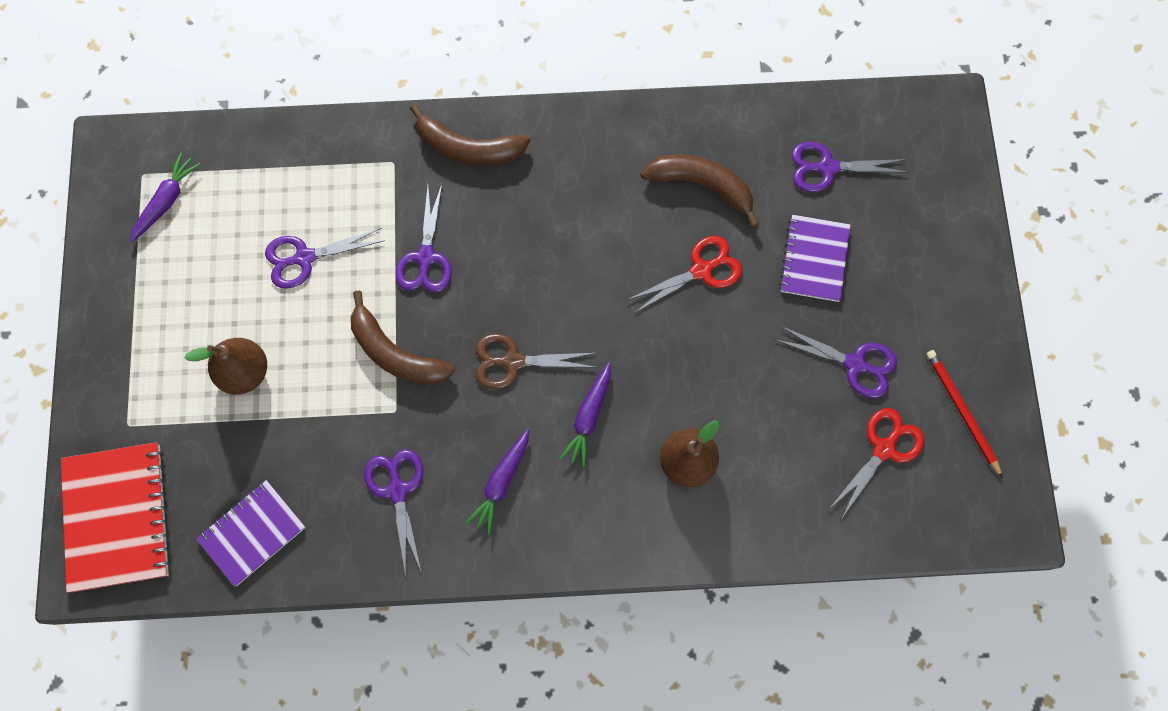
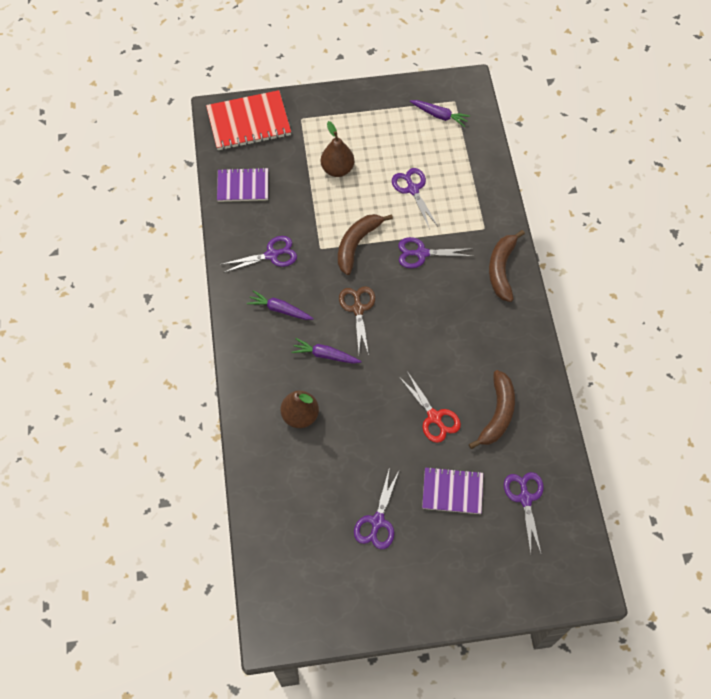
camera: 85 degrees right, 10 degrees down
purple notebook [196,480,306,587] -> purple notebook turned 45 degrees counterclockwise [217,167,268,202]
red scissors [830,408,925,519] -> none
red pencil [926,350,1003,478] -> none

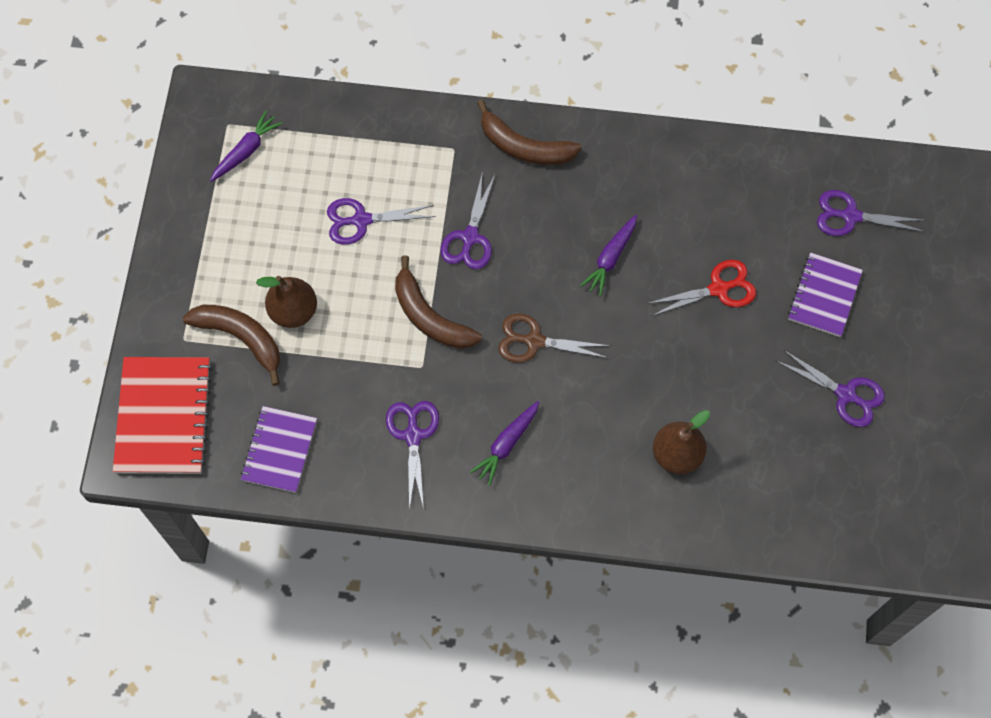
camera: 75 degrees left, 5 degrees up
purple carrot [291,338,362,364] -> purple carrot moved to [580,215,637,296]
brown banana [469,370,515,449] -> brown banana moved to [183,305,280,386]

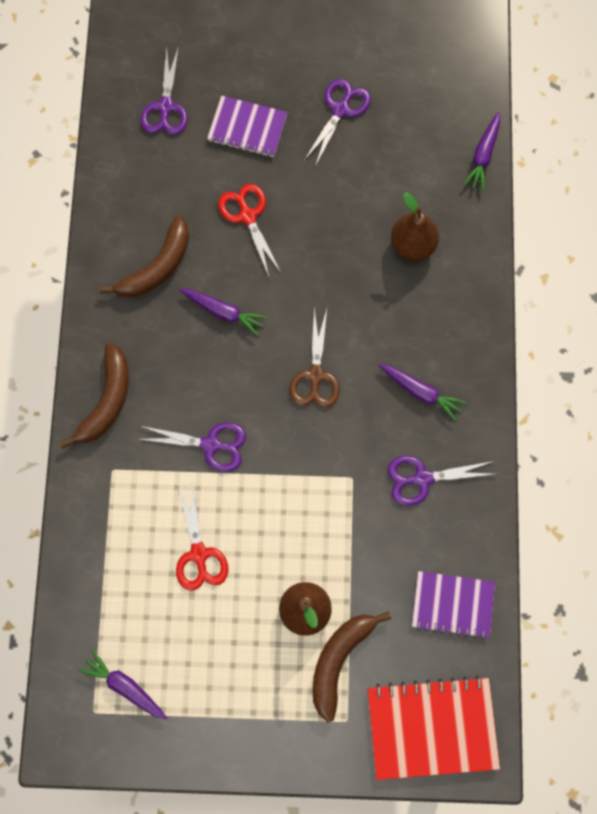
camera: 95 degrees left, 5 degrees up
purple scissors [327,198,436,245] -> red scissors [176,481,229,591]
brown banana [395,256,482,349] -> brown banana moved to [99,215,189,297]
none -> purple carrot [463,112,500,191]

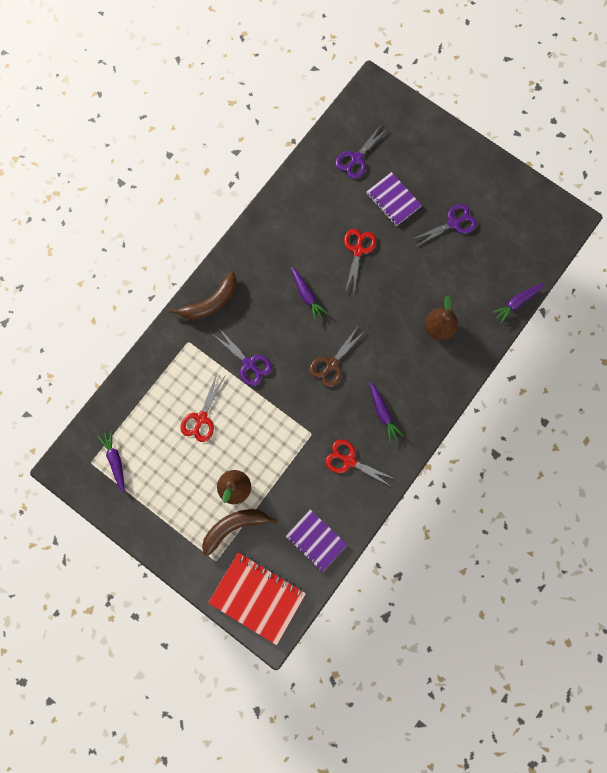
camera: 35 degrees right, 5 degrees up
brown banana [99,215,189,297] -> none
purple scissors [387,456,495,506] -> red scissors [325,440,395,486]

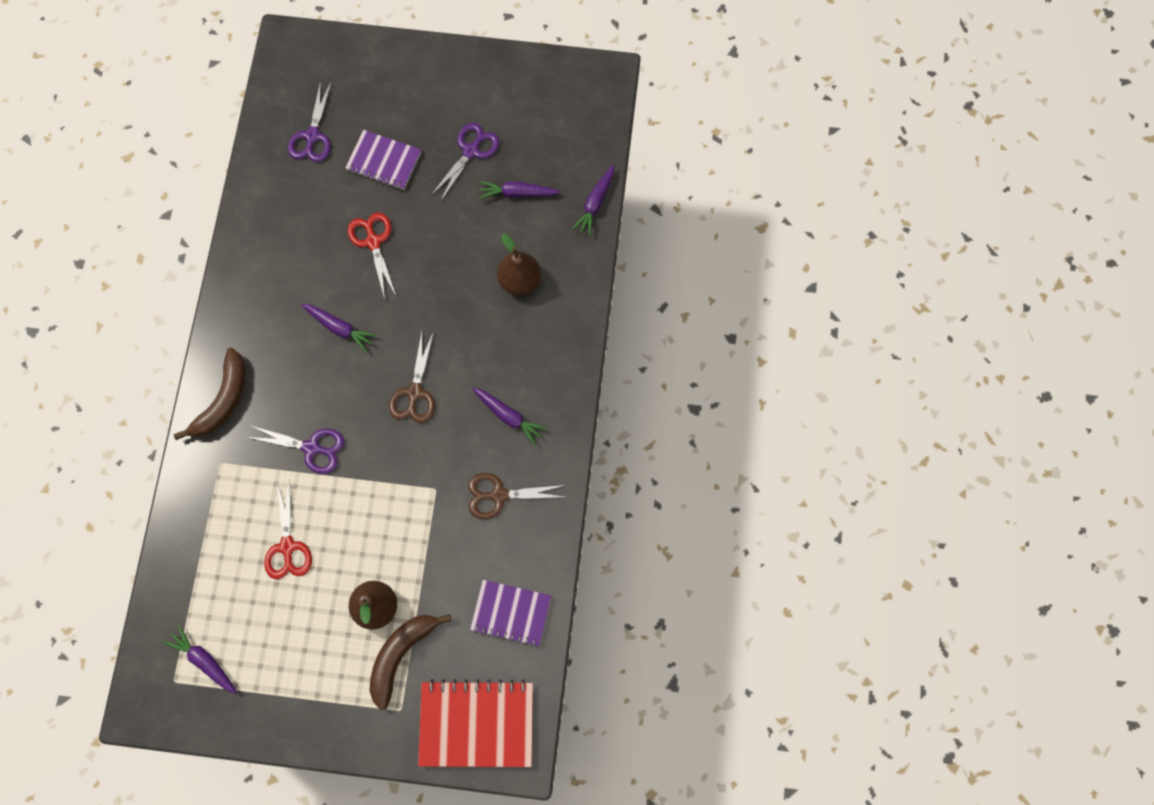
camera: 30 degrees left, 5 degrees down
red scissors [325,440,395,486] -> brown scissors [468,473,566,519]
none -> purple carrot [479,181,560,199]

